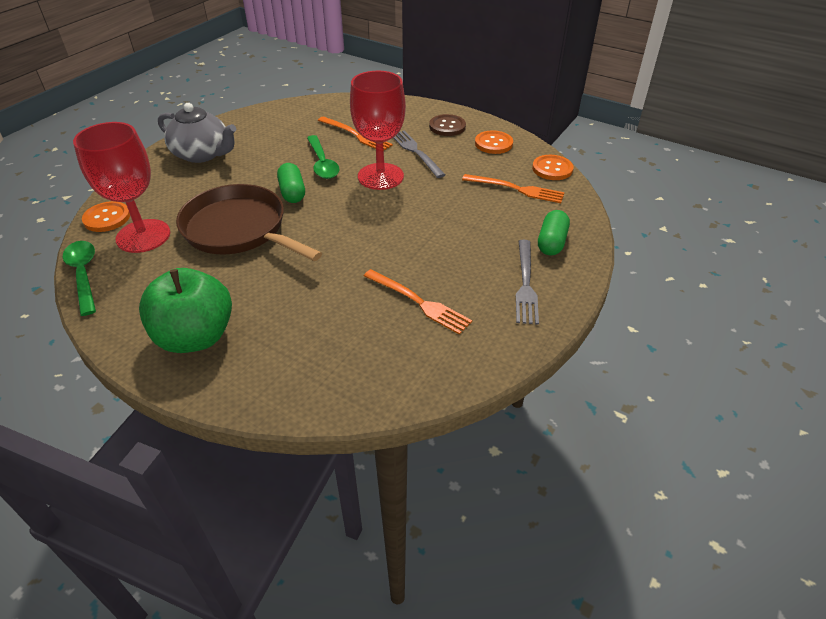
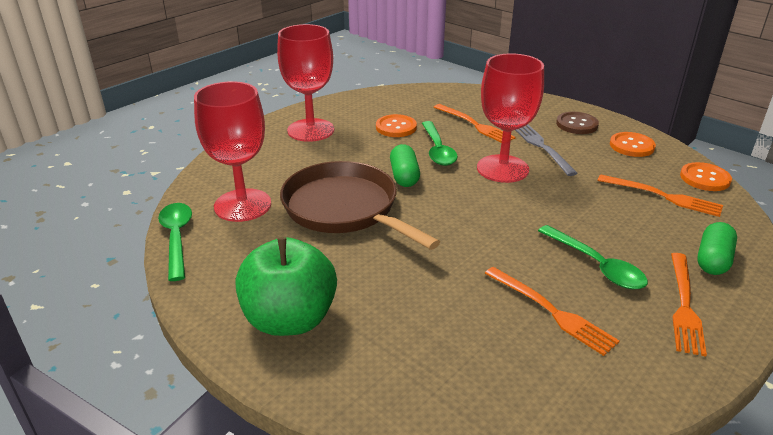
camera: 10 degrees right, 10 degrees down
orange button [82,201,130,232] -> orange button moved to [376,114,417,137]
grey teapot [158,103,236,163] -> red goblet [277,24,334,142]
grey fork [516,240,539,325] -> orange fork [671,253,707,357]
none -> green spoon [538,225,648,289]

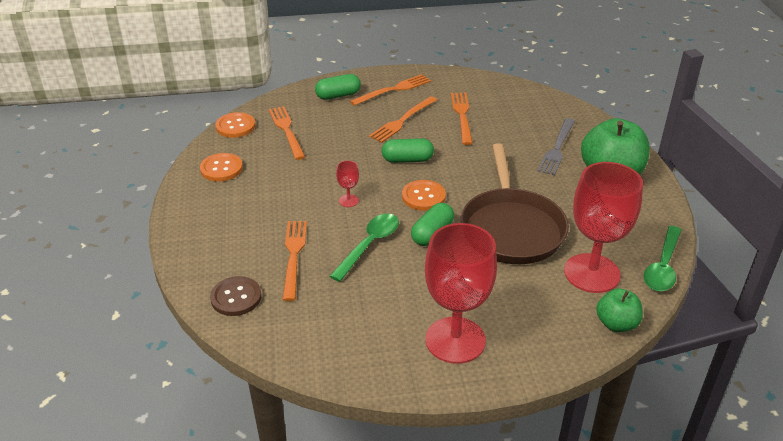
camera: 140 degrees left, 5 degrees up
orange button [376,114,417,137] -> orange button moved to [402,180,446,211]
red goblet [477,53,544,183] -> red goblet [336,161,359,207], size x0.40
grey fork [515,124,578,176] -> grey fork moved to [538,118,575,175]
green spoon [538,225,648,289] -> orange fork [369,96,437,143]
brown button [556,112,599,134] -> brown button moved to [210,276,261,316]
none -> green capsule [382,138,434,163]
none -> green apple [596,288,643,332]

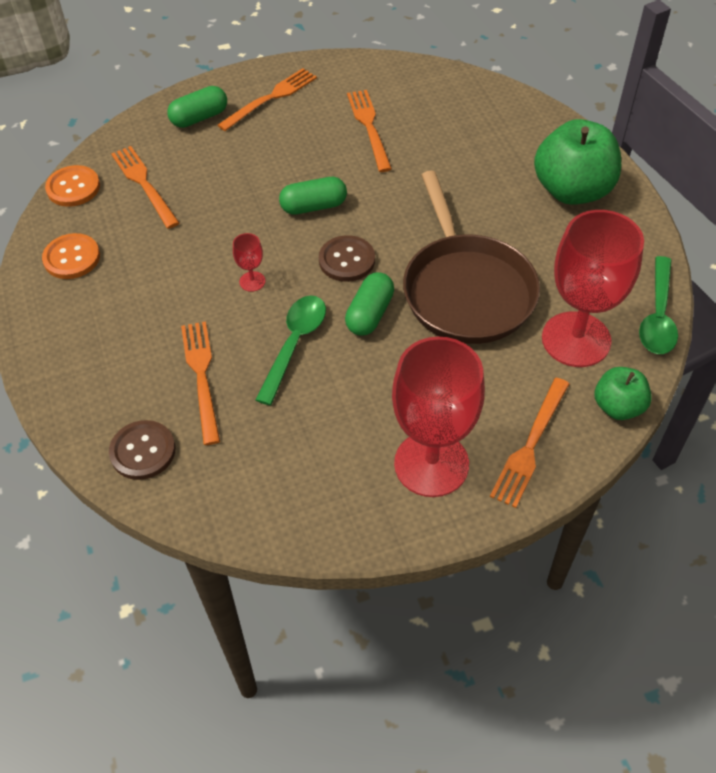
camera: 10 degrees left, 15 degrees up
orange fork [369,96,437,143] -> orange fork moved to [490,378,569,508]
orange button [402,180,446,211] -> brown button [319,235,375,282]
grey fork [538,118,575,175] -> none

